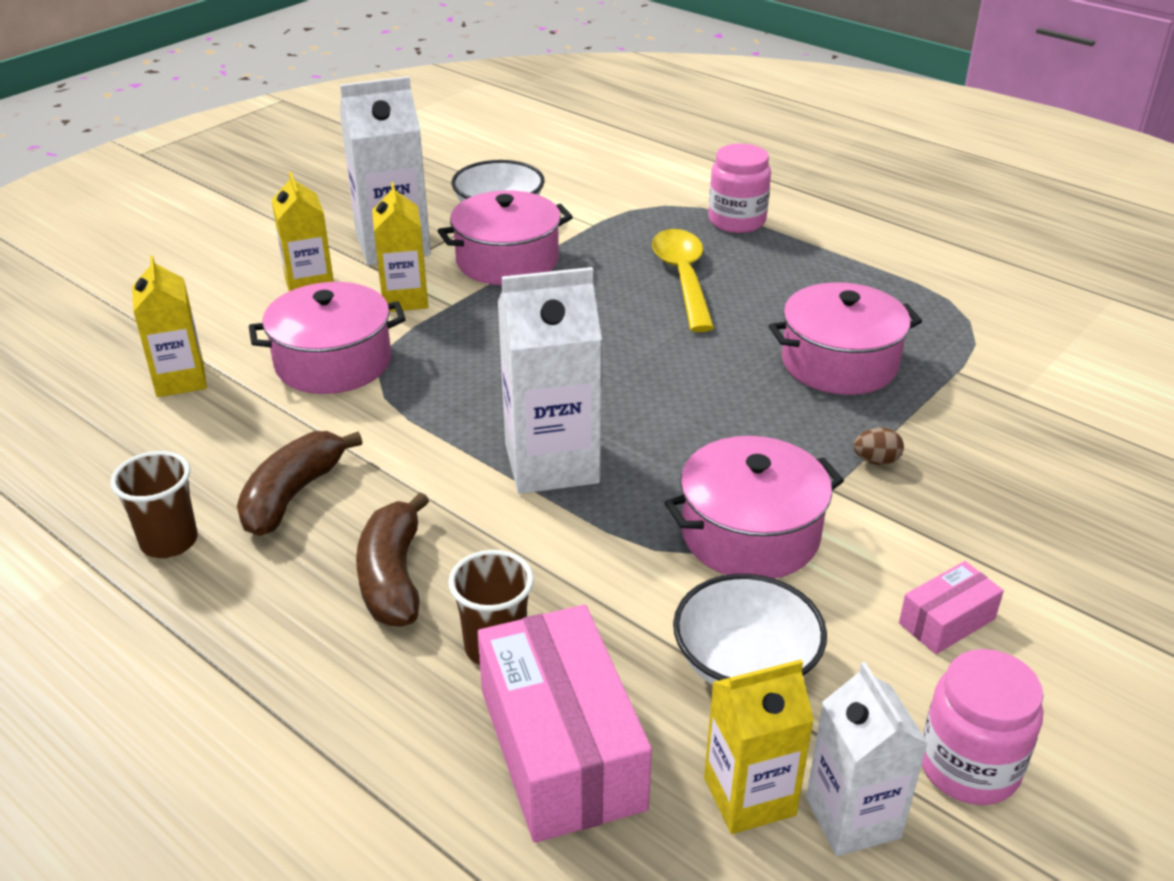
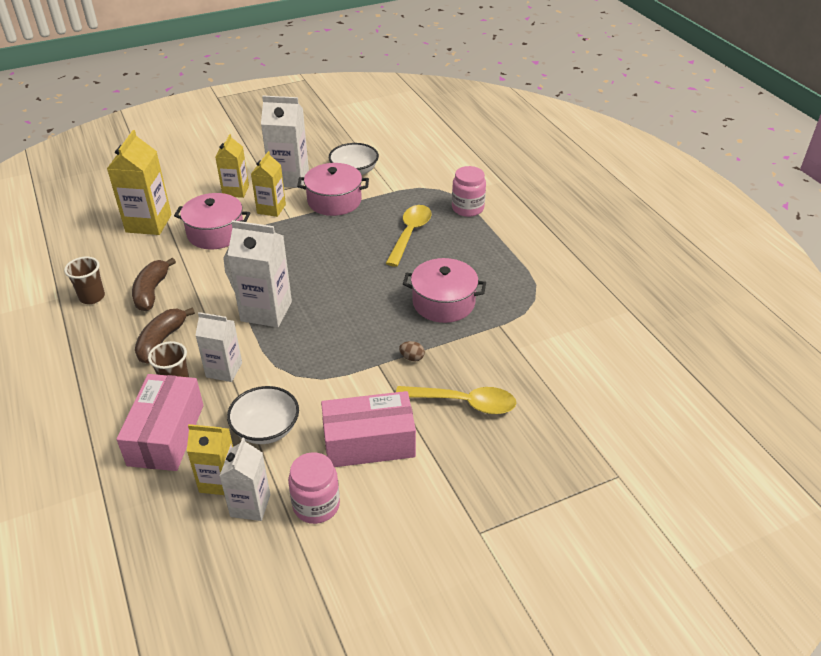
camera: 25 degrees right, 5 degrees up
yellow carton [132,256,207,397] -> yellow carton [107,130,172,235], size x1.55
brown banana [237,431,362,536] -> brown banana turned 45 degrees counterclockwise [132,258,176,311]
pink pot [664,436,844,579] -> none
pink box [899,561,1004,654] -> pink box [321,391,416,467], size x2.04
none -> white carton [195,312,242,382]
none -> yellow spoon [396,386,516,414]

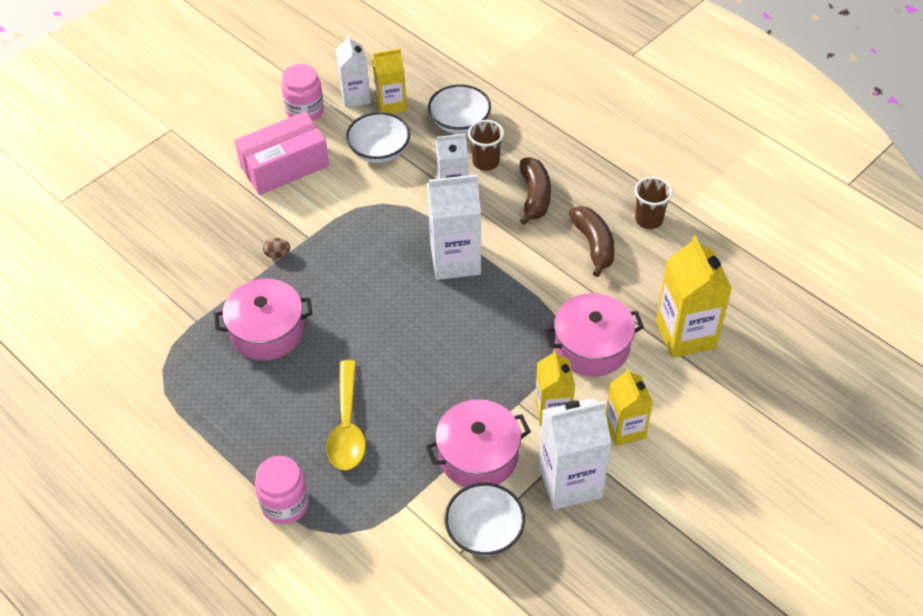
camera: 160 degrees right, 10 degrees up
pink box [116,374,203,471] -> white bowl [428,84,491,134]
yellow spoon [396,386,516,414] -> none

